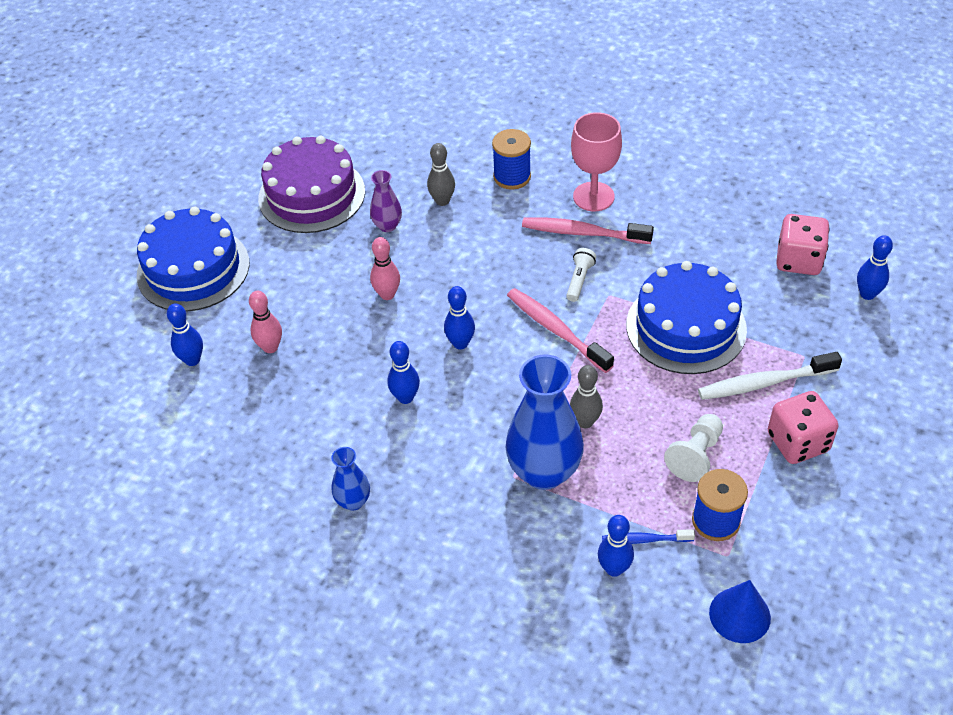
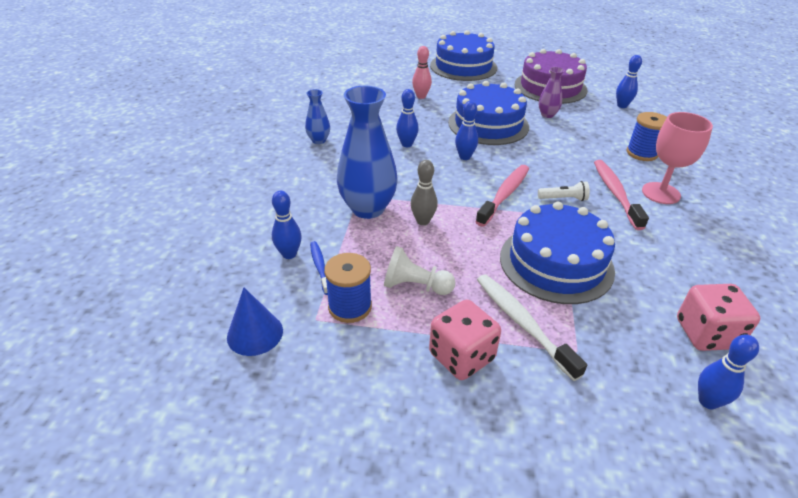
camera: 70 degrees right, 10 degrees down
blue bowling pin [167,303,203,366] -> blue bowling pin moved to [616,55,642,108]
pink bowling pin [370,237,400,300] -> blue cake [448,81,529,145]
grey bowling pin [427,143,455,206] -> none

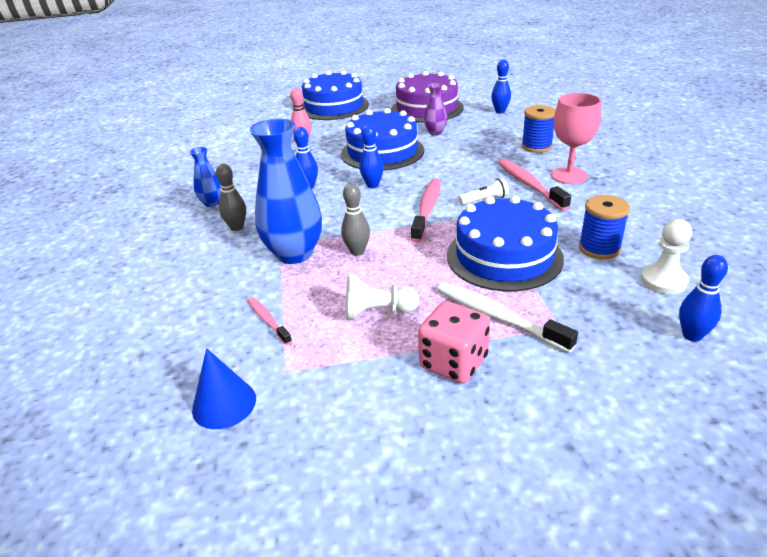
camera: 15 degrees left, 5 degrees down
blue bowling pin [272,191,302,259] -> none
blue toothbrush [310,241,328,295] -> pink toothbrush [247,297,292,345]
blue spool [324,253,372,323] -> blue spool moved to [579,195,630,259]
pink dice [677,284,760,351] -> white pawn [641,219,692,294]
none -> grey bowling pin [216,164,246,231]

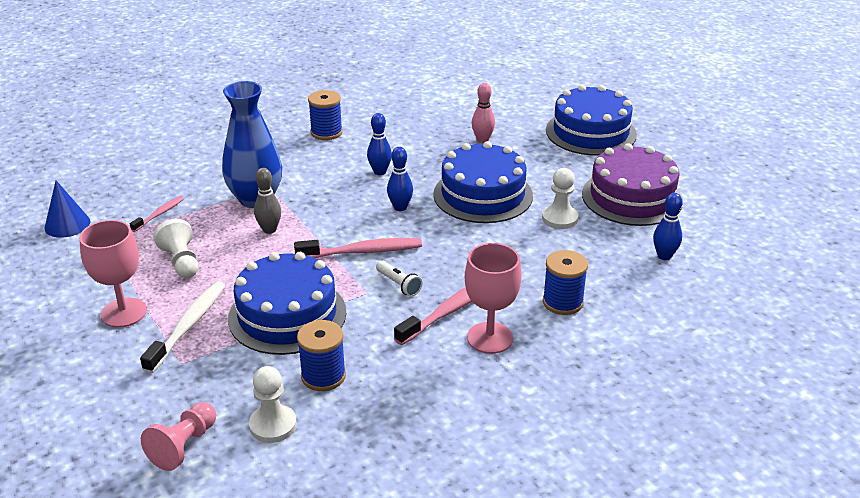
camera: 65 degrees right, 0 degrees up
blue vase [189,147,221,207] -> blue spool [308,90,343,140]
grey bowling pin [216,164,246,231] -> none
pink dice [418,301,490,384] -> pink goblet [79,220,147,328]
purple vase [424,83,447,135] -> white pawn [542,168,579,229]
blue bowling pin [679,255,728,342] -> pink pawn [141,402,216,471]

